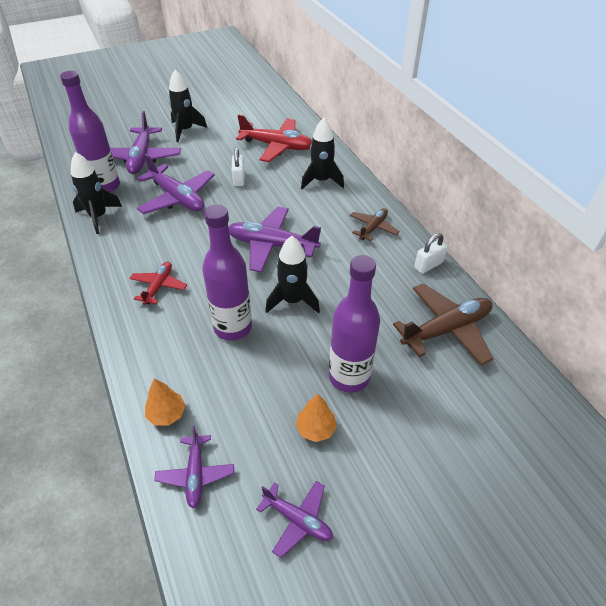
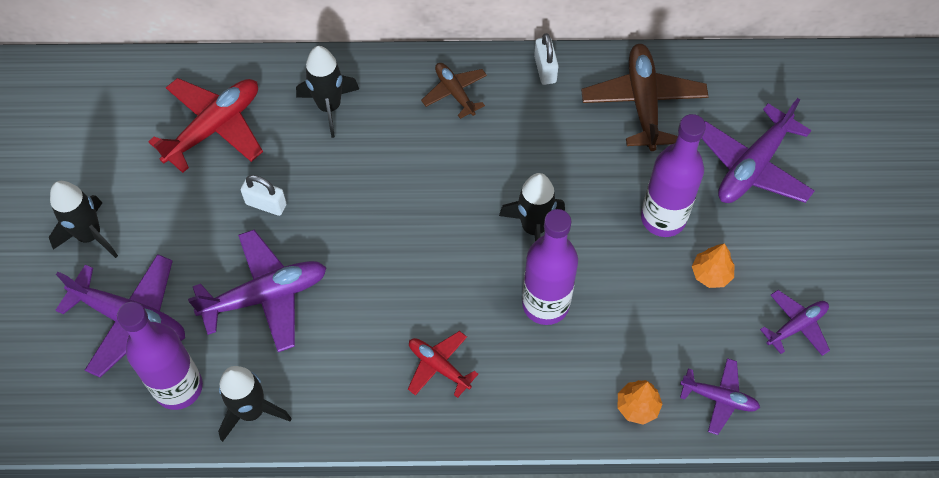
camera: 65 degrees left, 15 degrees up
purple plane [229,207,321,272] -> purple plane moved to [701,98,815,203]

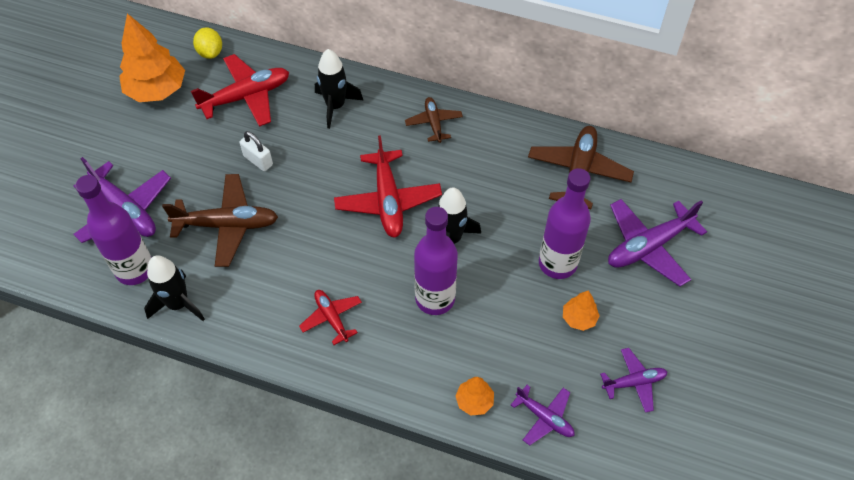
camera: 20 degrees right, 5 degrees down
black rocket [49,181,118,258] -> none
purple plane [188,230,327,352] -> brown plane [162,174,278,267]
white padlock [534,33,558,85] -> none
none -> orange tree [119,13,185,102]
none -> yellow lemon [193,27,222,59]
none -> red plane [334,135,442,237]

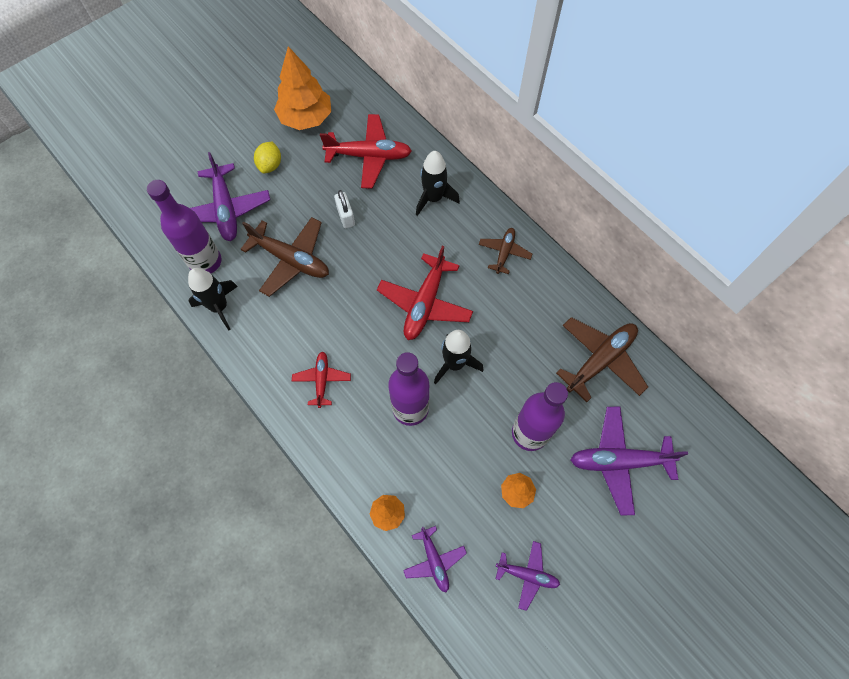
camera: 30 degrees right, 10 degrees up
yellow lemon [193,27,222,59] -> yellow lemon moved to [254,142,281,173]

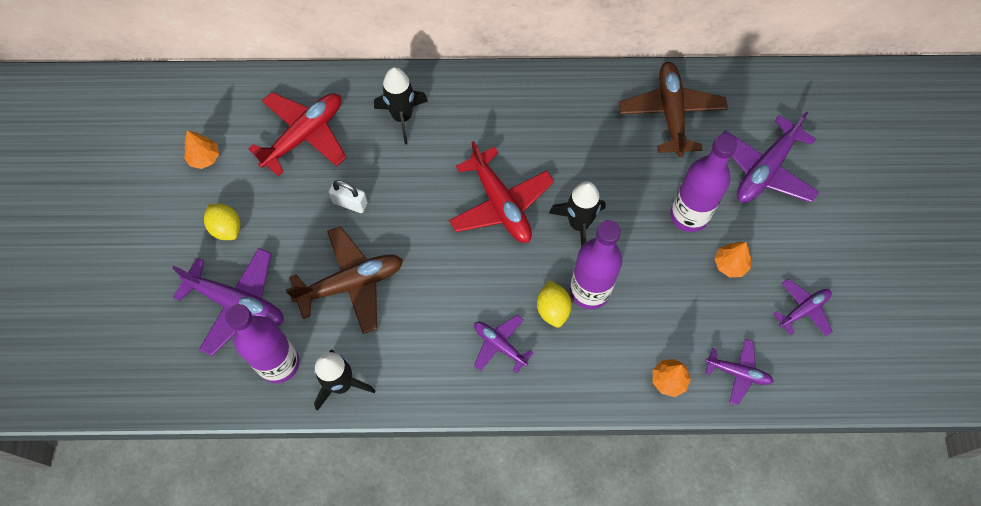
camera: 50 degrees left, 0 degrees up
orange tree [274,46,331,130] -> orange tree [184,130,219,169], size x0.49
red plane [292,352,351,408] -> purple plane [474,315,534,374]
brown plane [479,228,532,274] -> none
none -> yellow lemon [537,280,572,328]

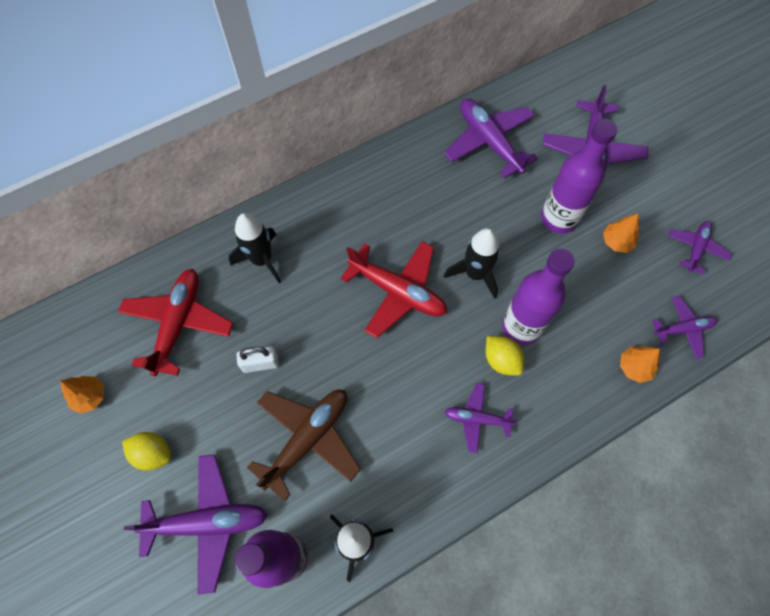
camera: 30 degrees left, 0 degrees up
brown plane [619,62,728,157] -> purple plane [444,99,538,178]

